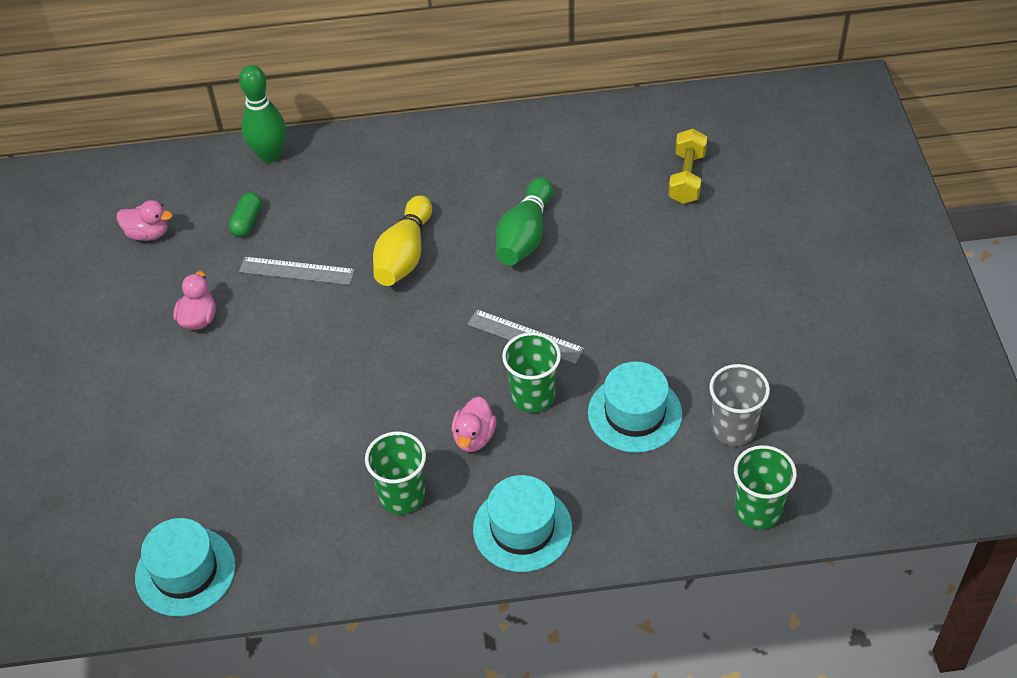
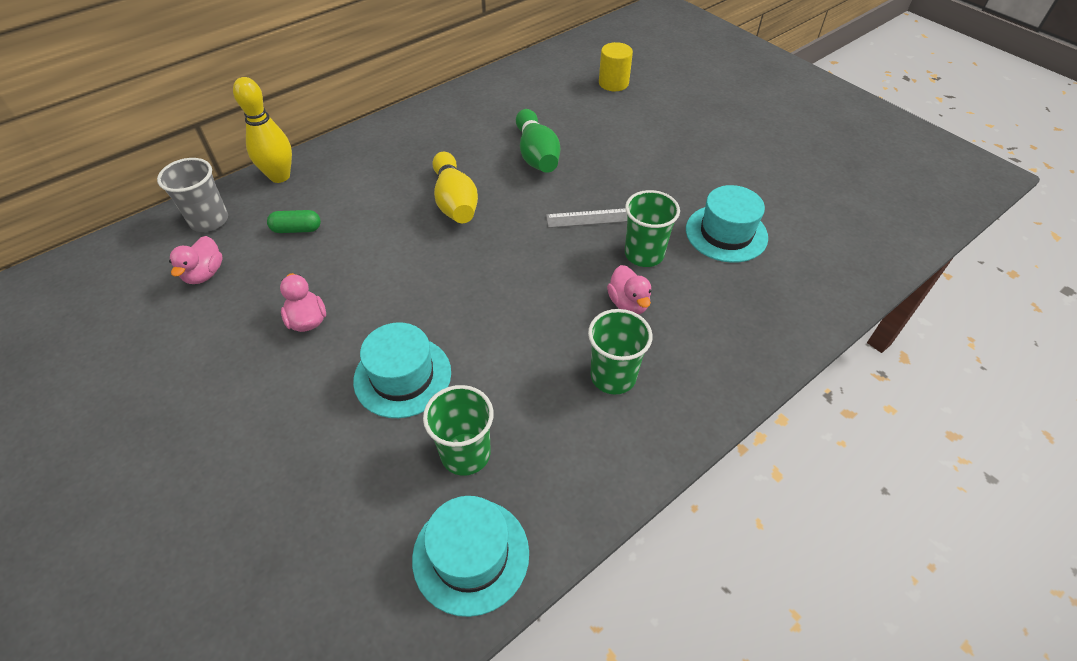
camera: 35 degrees left, 0 degrees up
pink duck [117,200,173,241] -> pink duck turned 120 degrees clockwise [169,236,223,284]
green capsule [229,192,262,237] -> green capsule turned 75 degrees counterclockwise [267,210,321,233]
green bowling pin [239,65,286,163] -> yellow bowling pin [233,77,292,183]
grey ruler [239,257,355,285] -> none
turquoise hat [473,475,572,572] -> turquoise hat moved to [353,322,451,418]
yellow dumbbell [668,129,707,204] -> yellow cylinder [599,42,633,91]
grey cup [709,364,770,446] -> grey cup moved to [157,158,228,232]
green cup [734,445,797,529] -> green cup moved to [423,385,494,476]

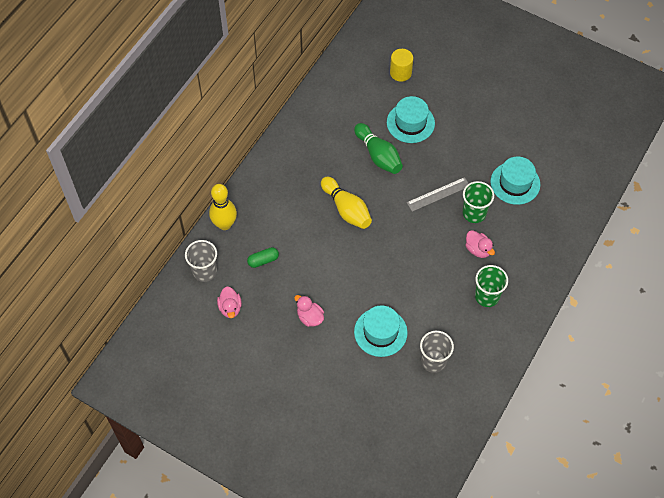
camera: 20 degrees left, 10 degrees up
turquoise hat [412,496,529,617] -> turquoise hat moved to [387,96,435,143]
green cup [423,385,494,476] -> grey cup [420,331,454,373]

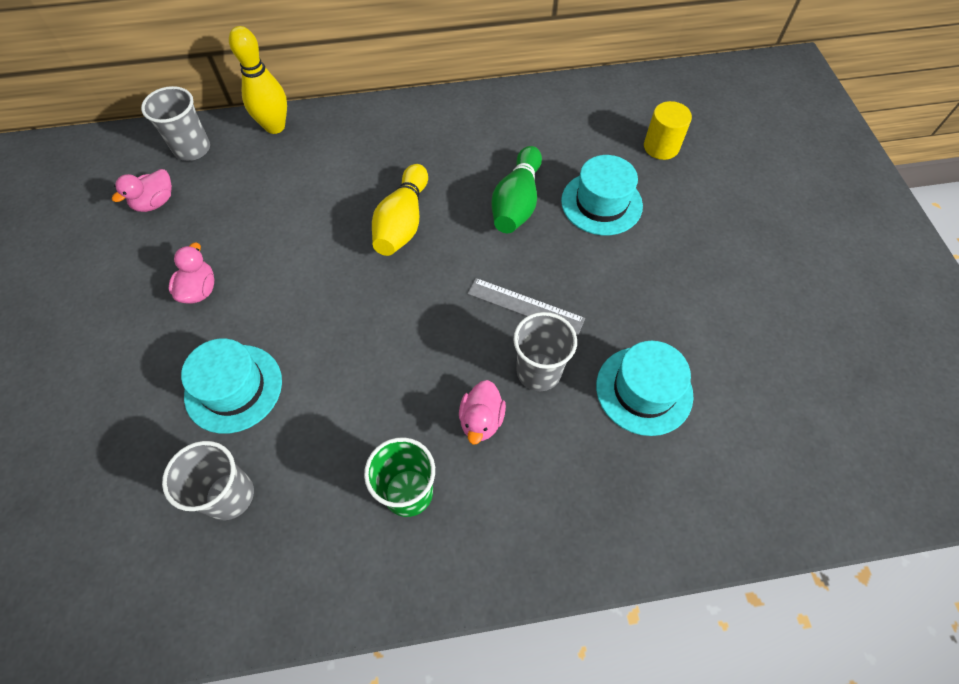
camera: 50 degrees right, 0 degrees up
green capsule [247,247,279,268] -> none
green cup [463,181,494,223] -> grey cup [514,312,577,391]

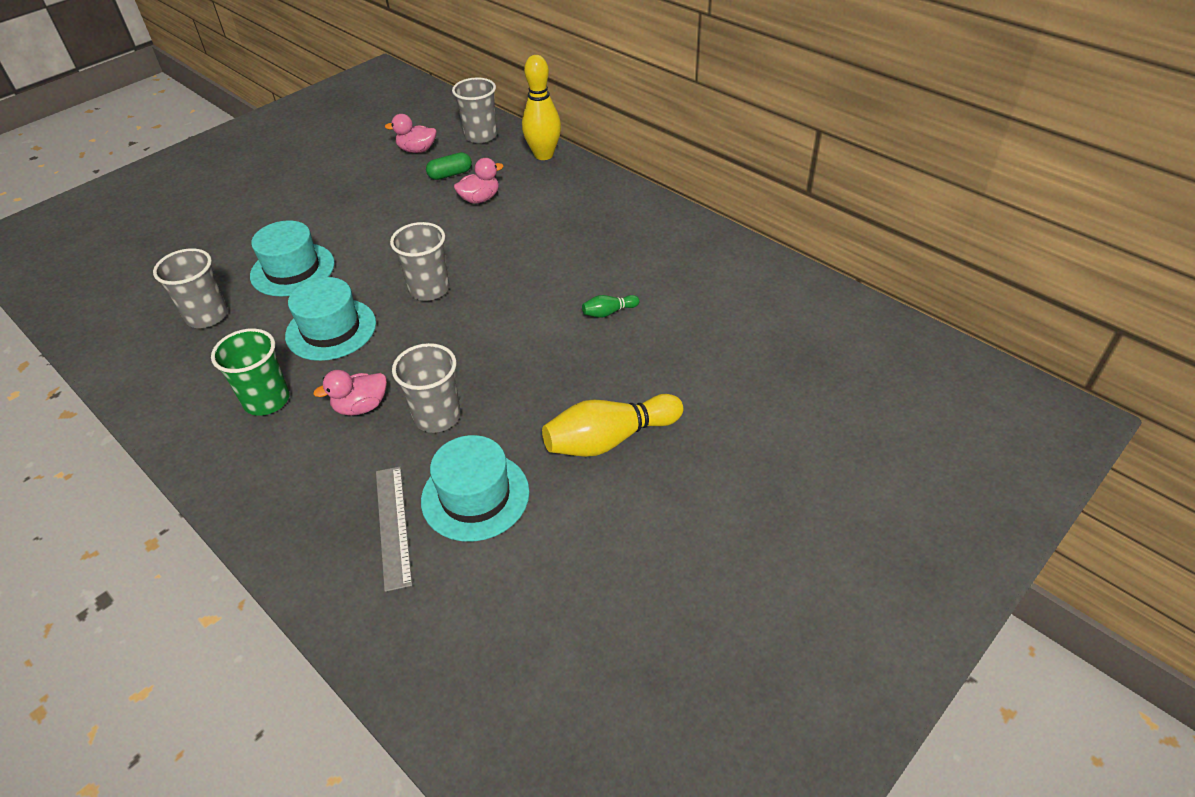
camera: 55 degrees right, 15 degrees down
pink duck [169,242,214,304] -> pink duck moved to [454,158,504,204]
yellow bowling pin [372,164,428,256] -> yellow bowling pin moved to [542,394,683,457]
grey ruler [467,278,585,335] -> grey ruler moved to [376,466,412,592]
green bowling pin [491,146,542,233] -> green bowling pin [582,295,639,318], size x0.47
turquoise hat [561,155,643,235] -> turquoise hat moved to [285,277,376,361]
yellow cylinder [644,101,692,160] -> none
none -> grey cup [390,222,449,301]
none -> green capsule [426,152,472,180]

